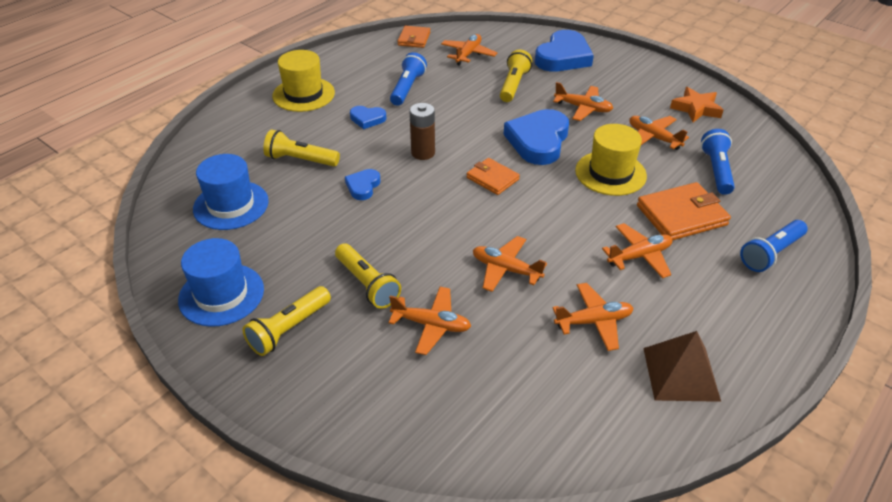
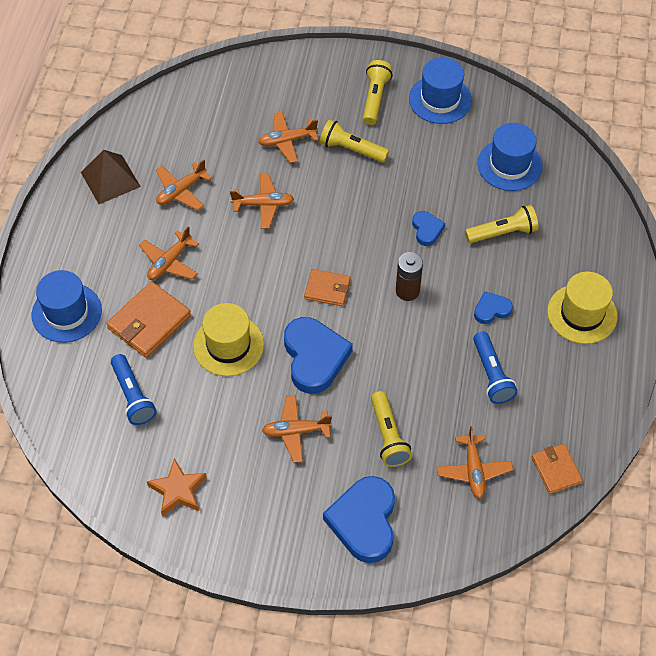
camera: 150 degrees right, 15 degrees up
orange plane [629,116,689,150] -> none
blue flashlight [740,220,808,272] -> blue hat [32,270,102,343]

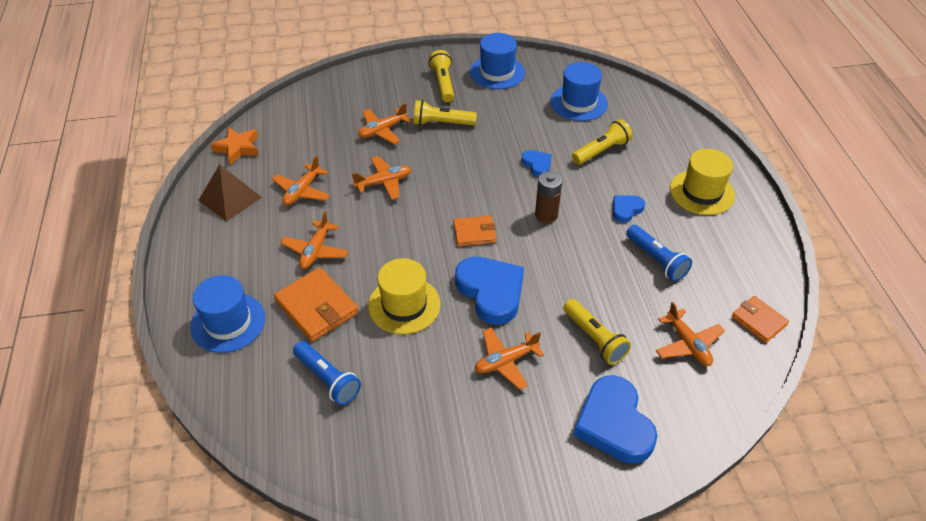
camera: 20 degrees left, 10 degrees down
orange wallet [106,281,191,358] -> orange wallet turned 60 degrees counterclockwise [274,267,359,342]
orange star [147,458,207,516] -> orange star moved to [210,127,259,165]

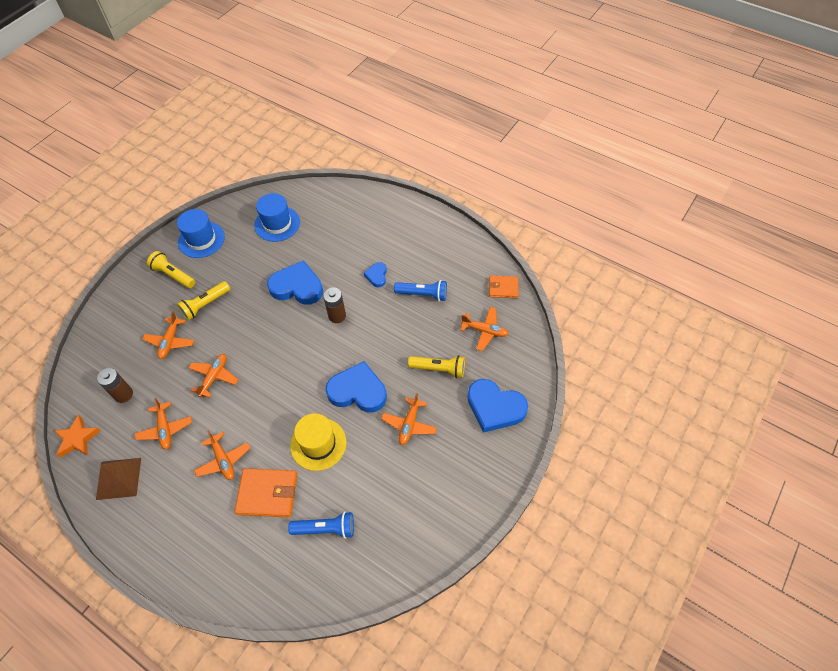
camera: 45 degrees left, 10 degrees up
blue hat [190,275,265,353] -> none
orange wallet [453,216,496,246] -> none
blue heart [521,150,552,177] -> blue heart [267,260,323,305], size x1.99
yellow flashlight [572,119,633,165] -> none
yellow hat [670,149,735,215] -> none
none -> brown battery [97,368,133,403]

